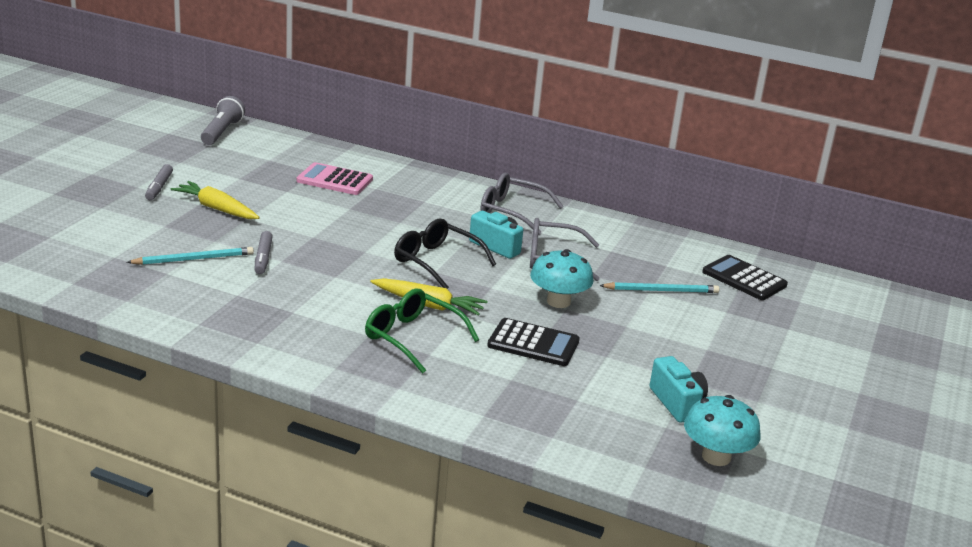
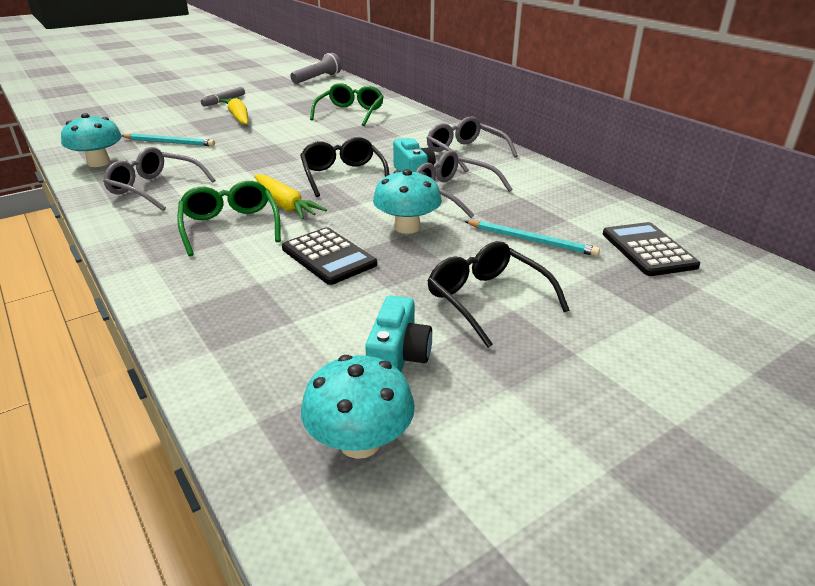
camera: 35 degrees right, 5 degrees up
grey marker [254,231,273,274] -> none
pink calculator [296,162,373,195] -> green glasses [310,83,384,126]
none -> turquoise mushroom [61,113,122,167]
none -> grey glasses [103,147,216,211]
none -> black glasses [427,241,569,348]

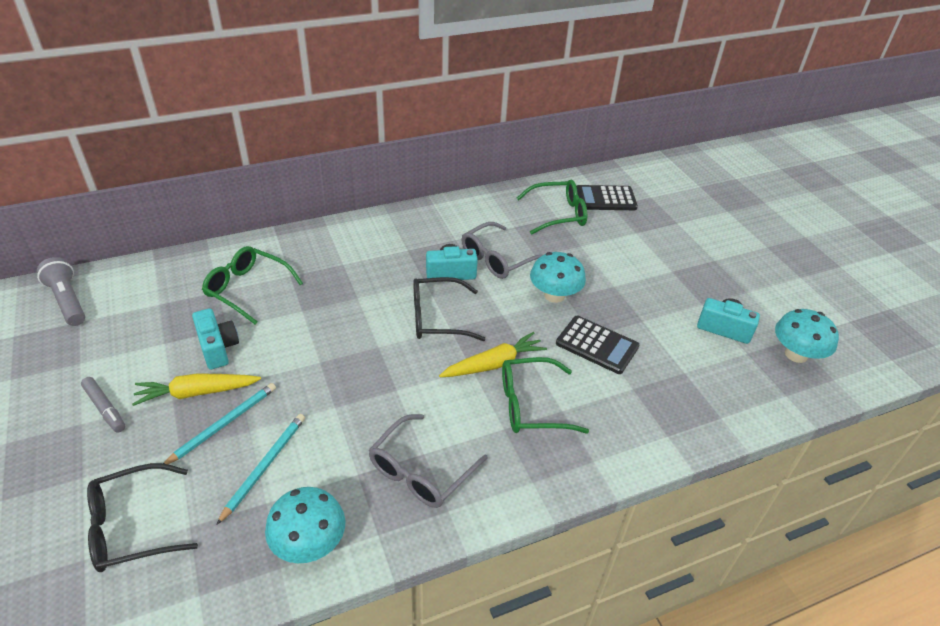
camera: 80 degrees left, 10 degrees up
black calculator [282,227,377,285] -> black calculator turned 60 degrees clockwise [556,316,639,374]
grey glasses [427,117,518,172] -> none
black glasses [427,241,569,348] -> black glasses moved to [87,463,198,572]
turquoise pencil [464,221,600,256] -> turquoise pencil moved to [163,383,276,464]
none -> turquoise camera [192,308,239,370]
none -> green glasses [517,180,587,235]

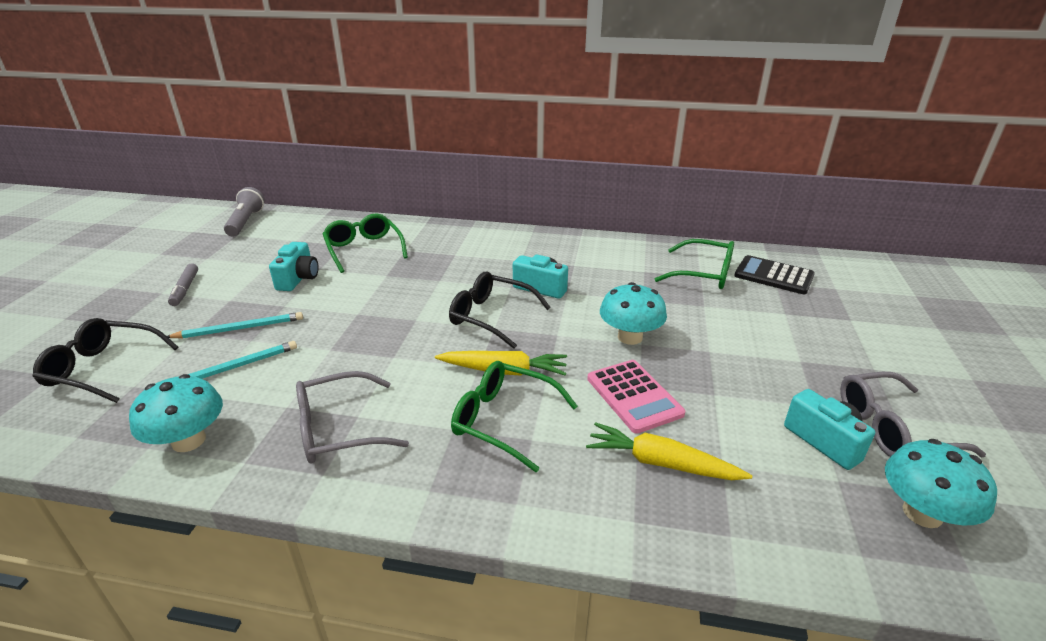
camera: 35 degrees right, 10 degrees down
yellow carrot [132,373,261,406] -> yellow carrot moved to [586,422,752,480]
grey glasses [462,222,542,279] -> grey glasses moved to [840,372,986,458]
black calculator [556,316,639,374] -> pink calculator [587,360,685,434]

